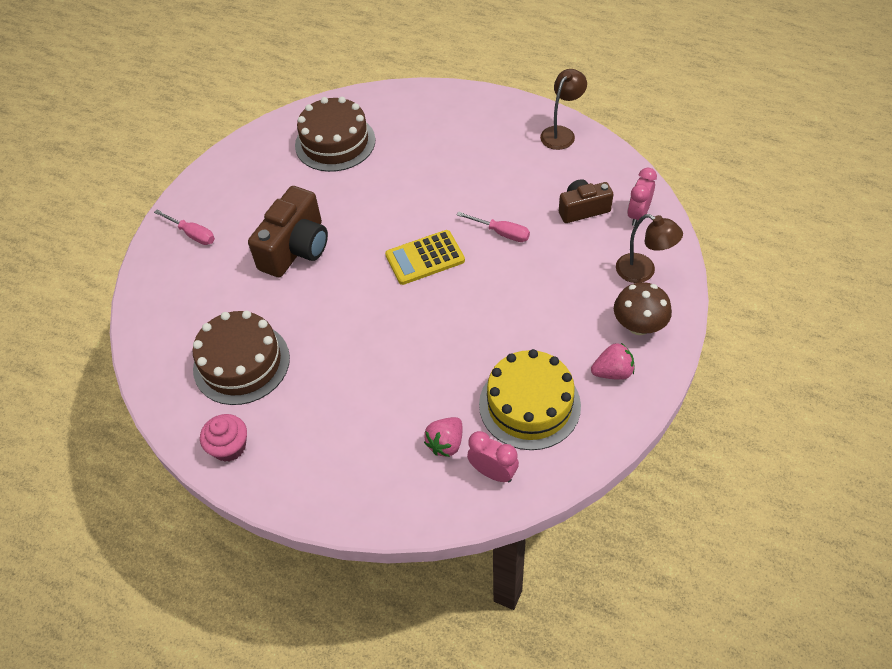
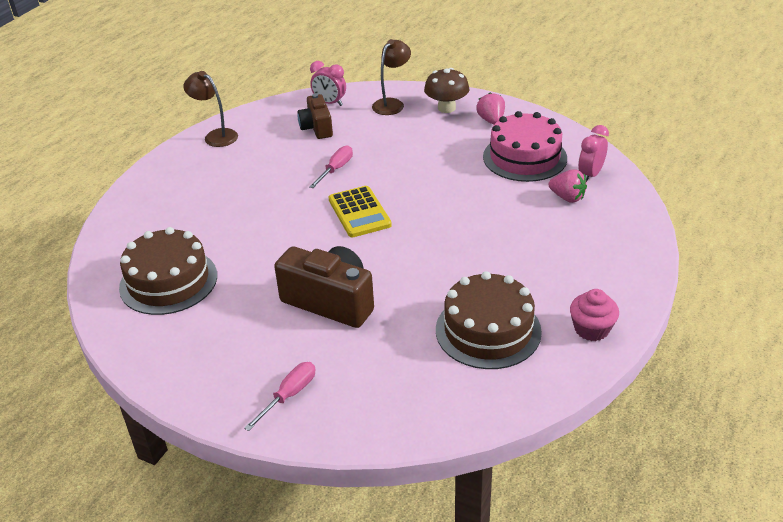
camera: 90 degrees left, 15 degrees down
yellow cake [479,349,581,450] -> pink cake [483,111,567,182]

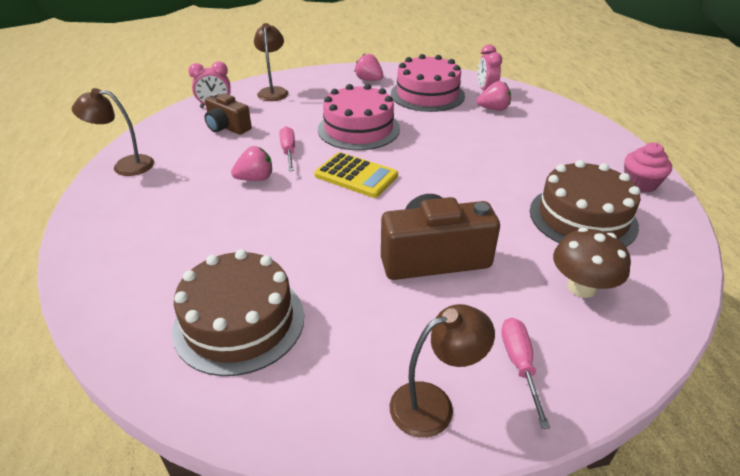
camera: 40 degrees left, 0 degrees up
brown mushroom [424,68,469,113] -> brown mushroom moved to [553,228,631,298]
none -> pink strawberry [231,146,272,181]
none -> pink cake [318,84,400,150]
none -> brown lamp [390,304,495,438]

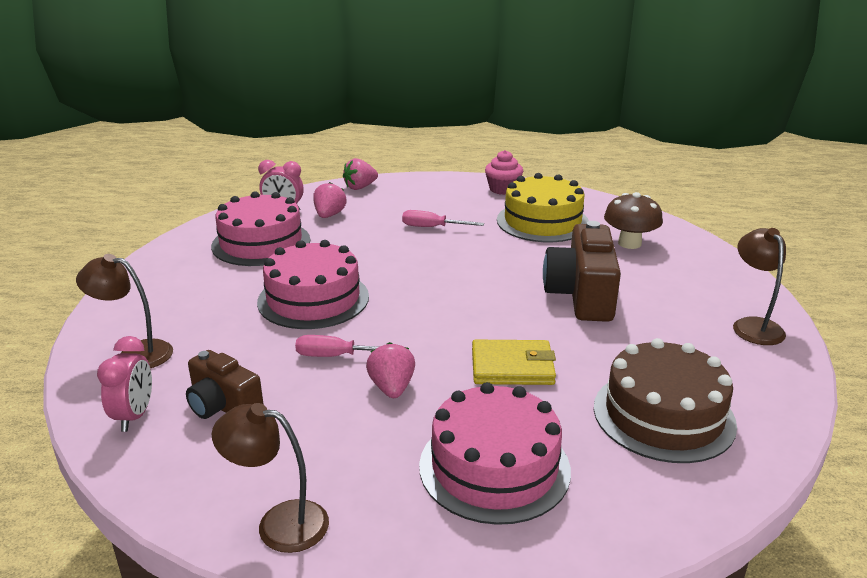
camera: 75 degrees left, 10 degrees down
brown lamp [72,88,154,176] -> brown lamp turned 90 degrees clockwise [212,403,329,553]
brown camera [205,93,252,135] -> brown camera turned 75 degrees clockwise [186,350,264,419]
yellow calculator [314,152,398,198] -> none
pink strawberry [355,53,383,81] -> pink strawberry moved to [343,158,378,190]
pink screwdriver [501,318,550,429] -> pink screwdriver moved to [402,210,484,227]
brown cake [530,160,641,247] -> yellow cake [497,173,589,242]
none -> pink cake [419,382,571,525]
none -> yellow wallet [472,340,556,385]

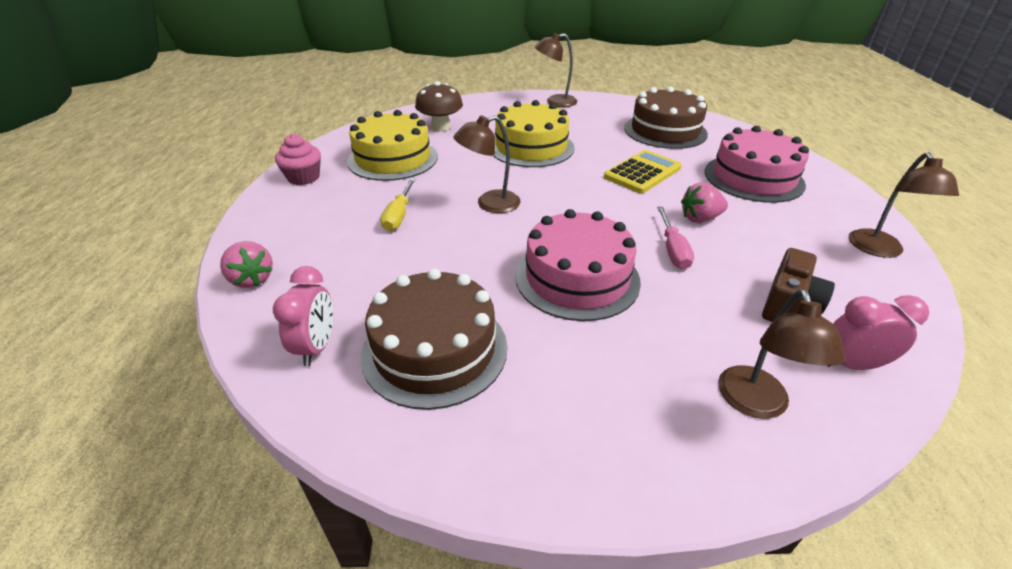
camera: 95 degrees left, 10 degrees up
pink cake [211,191,310,266] -> brown cake [361,268,507,410]
pink strawberry [313,182,346,218] -> none
pink screwdriver [402,210,484,227] -> yellow screwdriver [380,178,416,231]
yellow wallet [472,340,556,385] -> yellow calculator [604,150,682,193]
brown camera [543,221,621,322] -> yellow cake [493,100,574,167]
none -> brown lamp [454,115,520,213]

